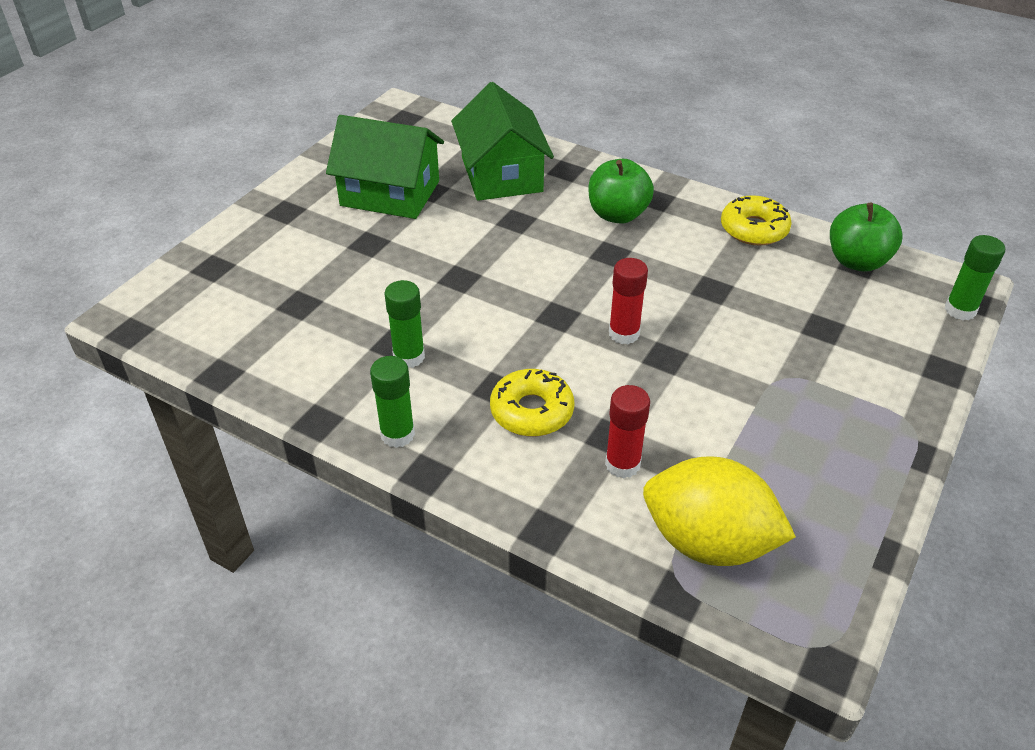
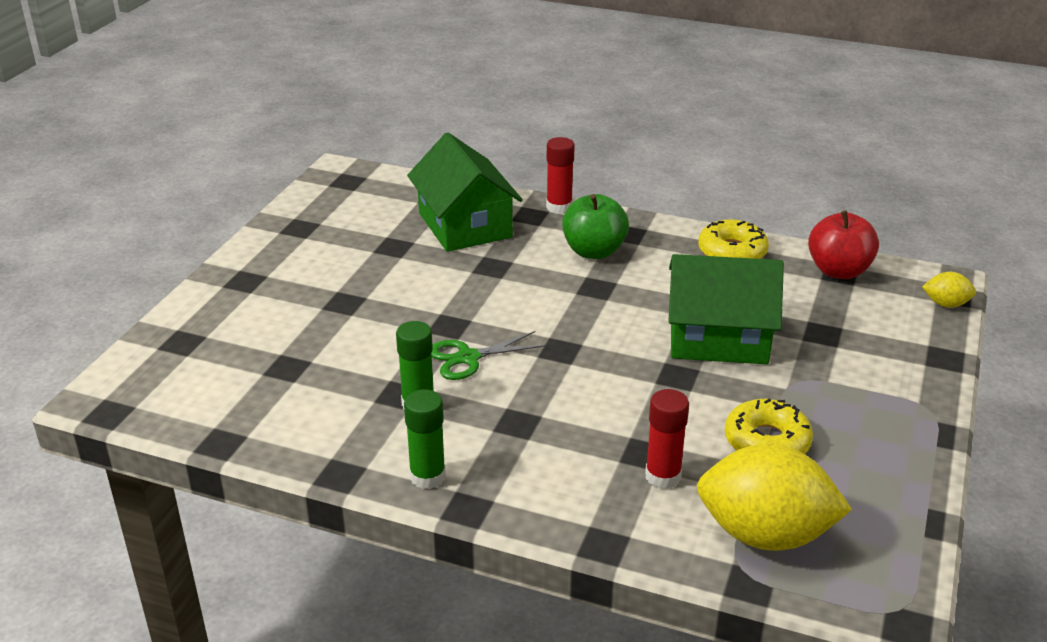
camera: 10 degrees left, 10 degrees down
green house [326,115,444,219] -> green house moved to [668,254,784,364]
yellow donut [490,369,575,436] -> yellow donut moved to [725,399,813,454]
red glue stick [609,258,648,344] -> red glue stick moved to [546,137,575,214]
green apple [830,203,902,272] -> red apple [808,211,879,279]
green glue stick [945,235,1005,320] -> yellow lemon [922,272,976,308]
none -> green scissors [432,331,546,380]

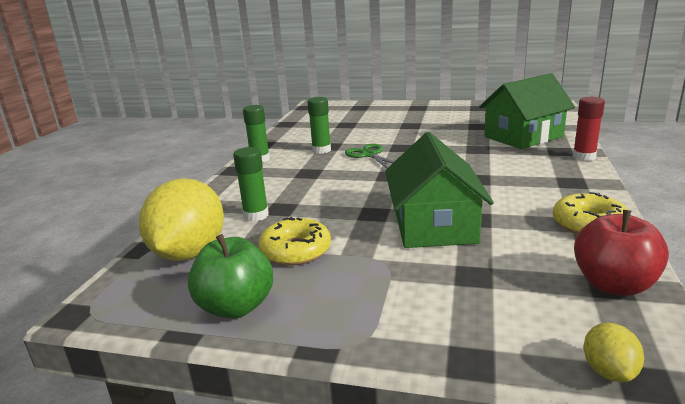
camera: 85 degrees right, 10 degrees down
green apple [562,194,629,259] -> green apple moved to [188,234,273,319]
red glue stick [645,389,689,489] -> green glue stick [233,147,269,222]

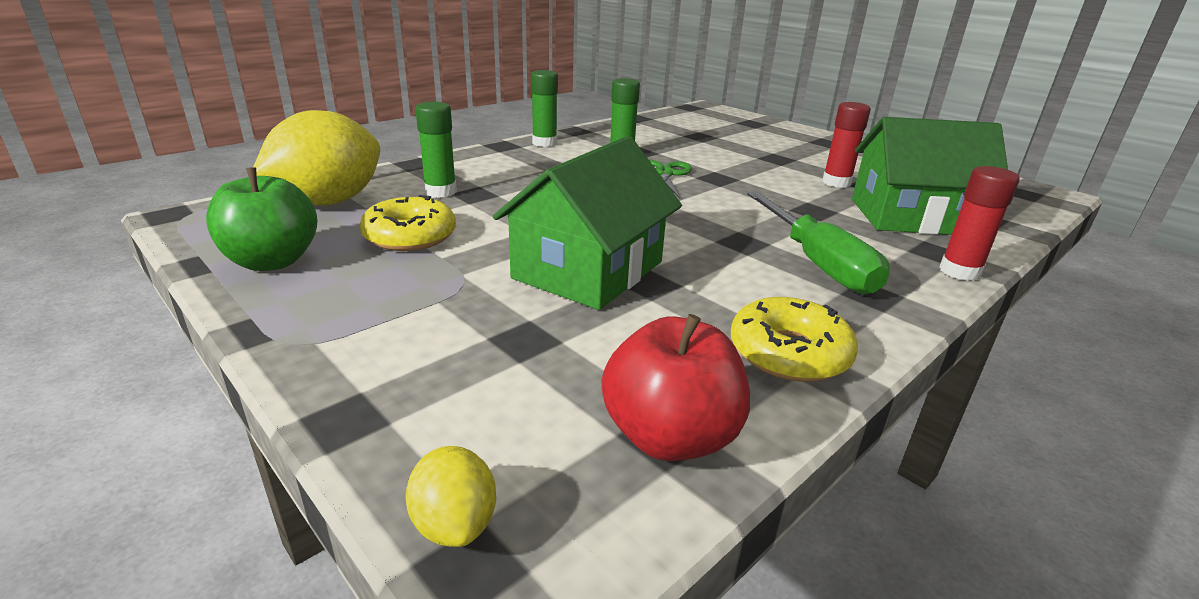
camera: 30 degrees right, 5 degrees up
yellow lemon [584,323,644,382] -> yellow lemon turned 60 degrees counterclockwise [406,446,496,547]
none -> green screwdriver [747,192,890,295]
none -> red glue stick [822,102,871,188]

